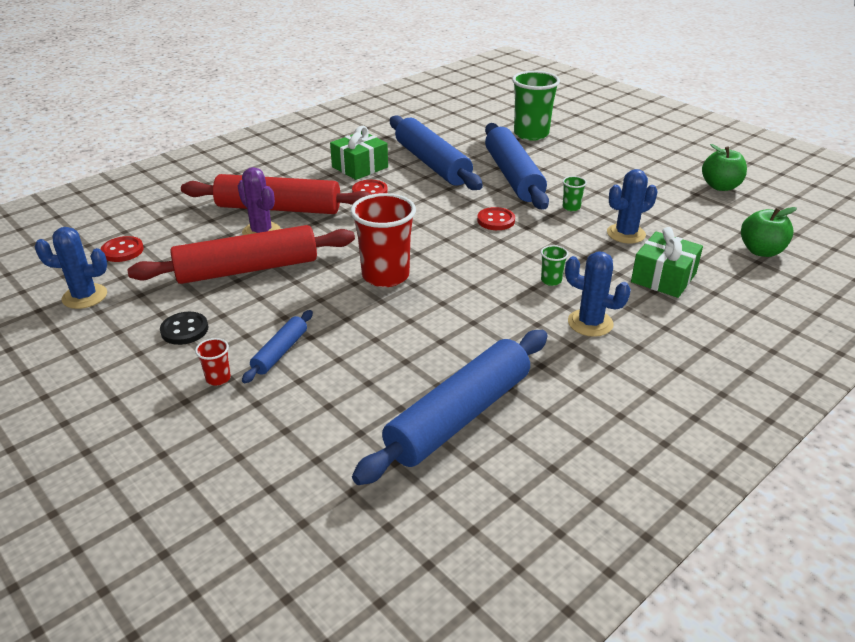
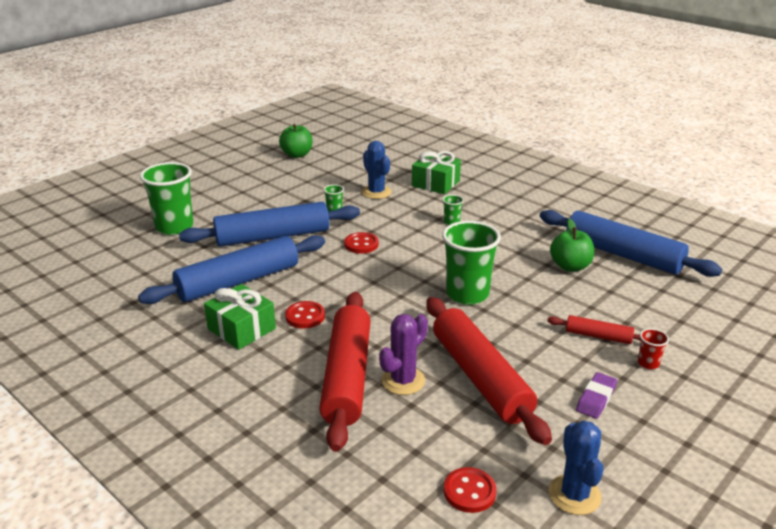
camera: 95 degrees left, 5 degrees down
black button [160,312,208,345] -> purple eraser [576,372,617,419]
blue rolling pin [242,310,313,383] -> red rolling pin [547,315,641,344]
red cup [350,193,416,287] -> green cup [442,221,501,305]
blue cactus [565,252,631,337] -> none
green apple [741,207,797,257] -> green apple moved to [550,219,594,272]

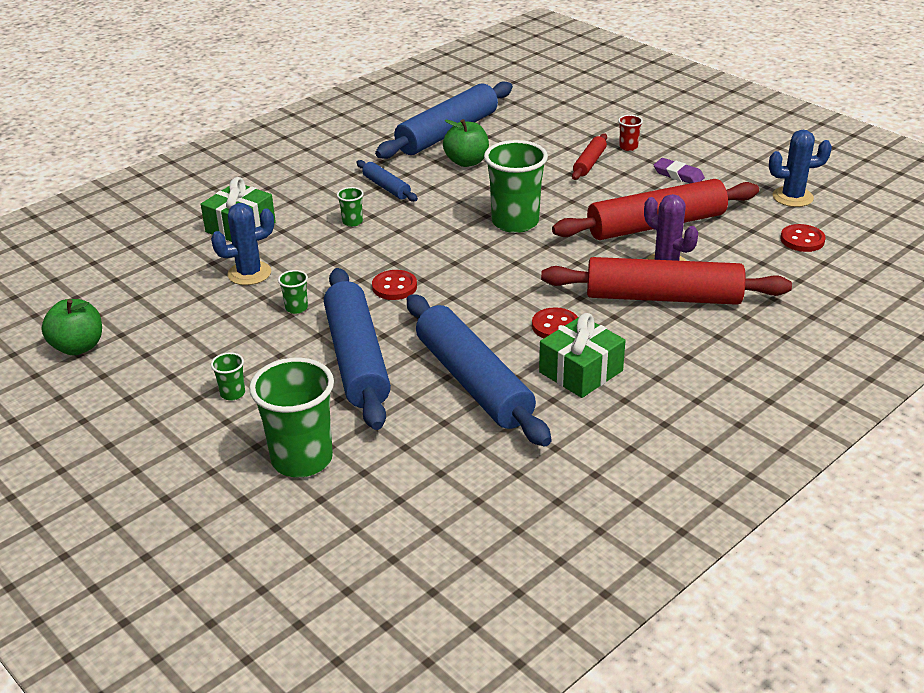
camera: 85 degrees left, 5 degrees up
none -> green cup [211,352,245,401]
none -> blue rolling pin [356,160,418,202]

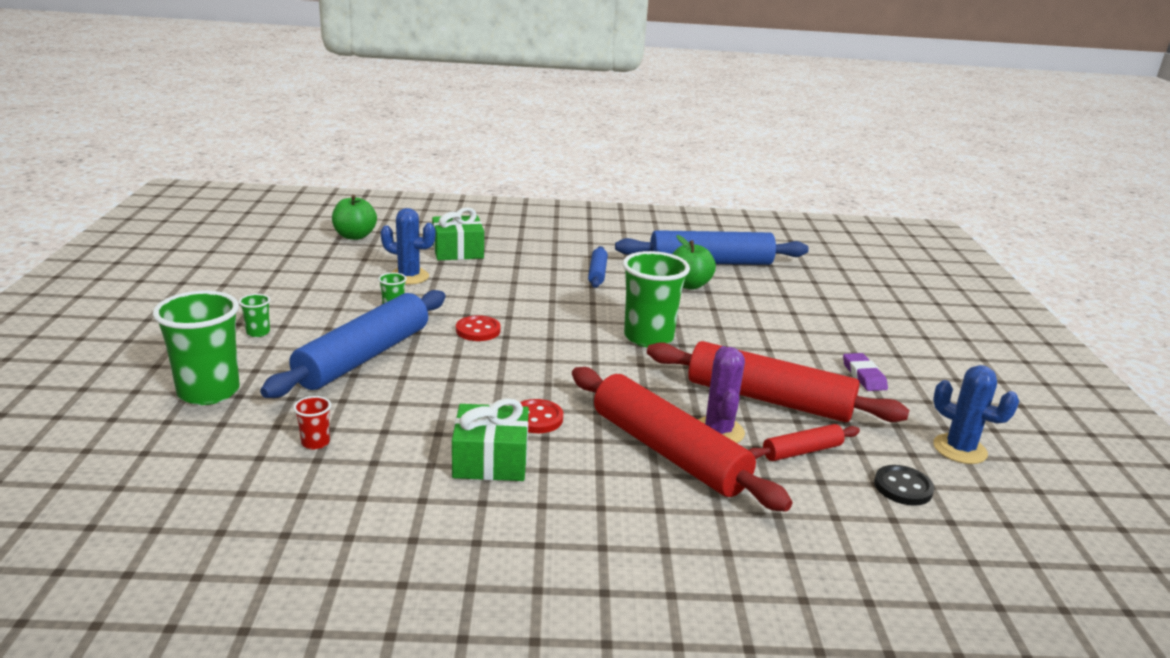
camera: 40 degrees right, 10 degrees down
green apple [41,299,102,355] -> green apple moved to [332,195,377,240]
green cup [337,187,364,227] -> none
blue rolling pin [407,294,551,447] -> none
red rolling pin [572,133,607,180] -> red rolling pin moved to [749,424,860,461]
red cup [618,115,643,151] -> red cup moved to [293,396,331,450]
red button [780,224,826,252] -> black button [874,465,934,506]

